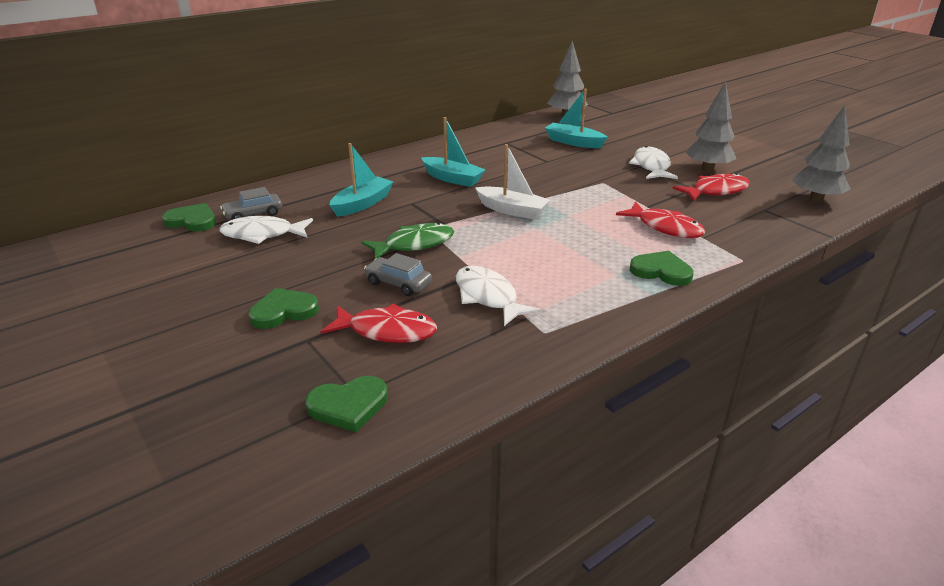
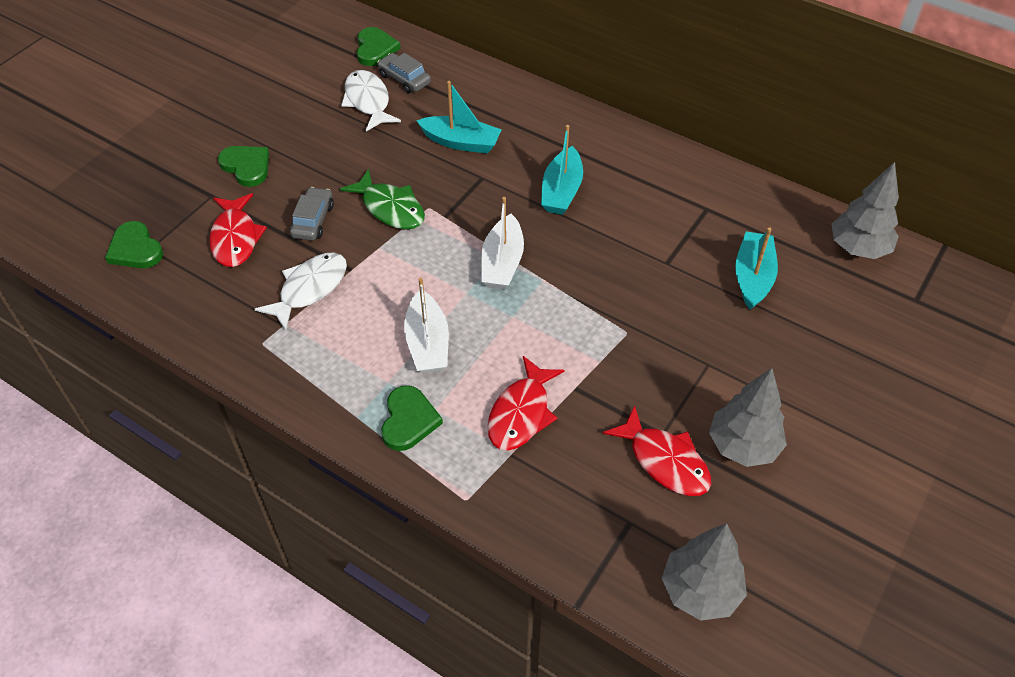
camera: 70 degrees right, 20 degrees up
white fish [629,146,678,179] -> none
none -> white boat [404,278,449,373]

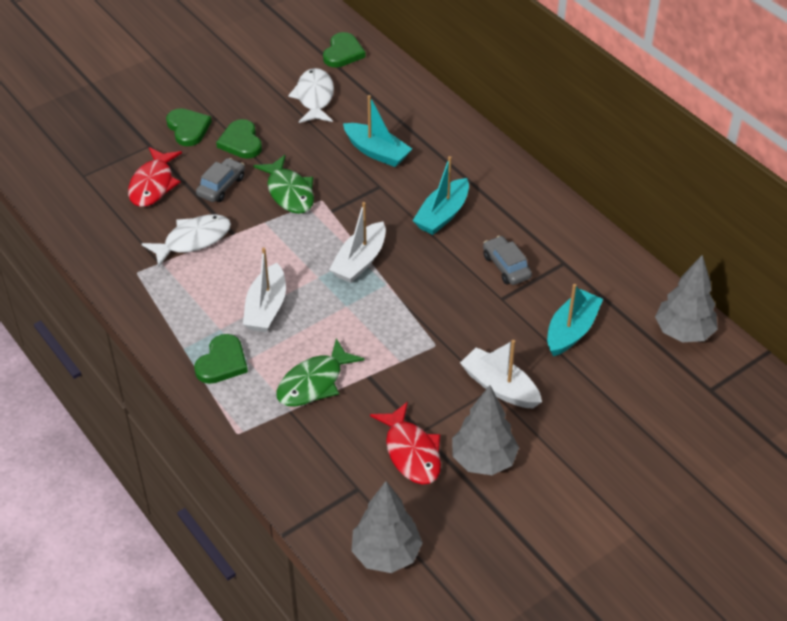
camera: 20 degrees right, 5 degrees down
green heart [105,221,163,268] -> green heart moved to [216,119,262,159]
grey car [377,53,431,93] -> grey car moved to [483,236,532,285]
red fish [487,356,565,451] -> green fish [276,338,364,407]
none -> white boat [460,340,542,408]

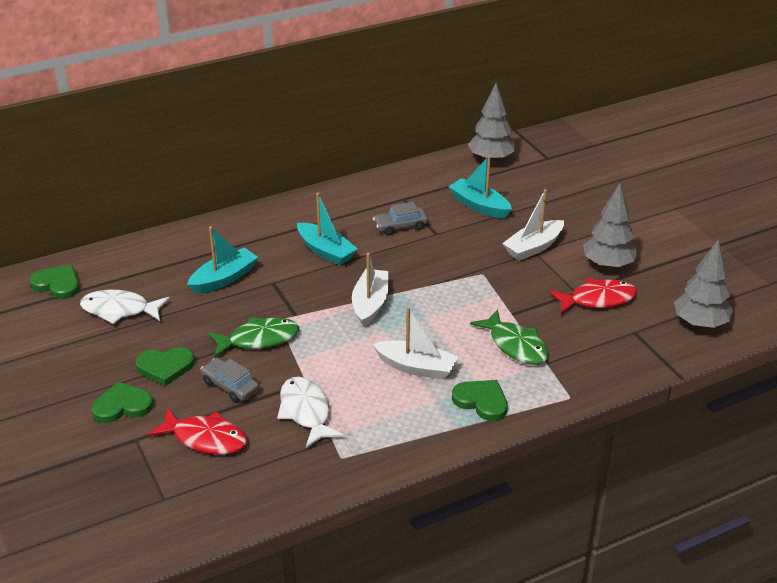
camera: 80 degrees left, 10 degrees down
white boat [329,202,386,283] -> white boat turned 120 degrees counterclockwise [352,253,388,327]

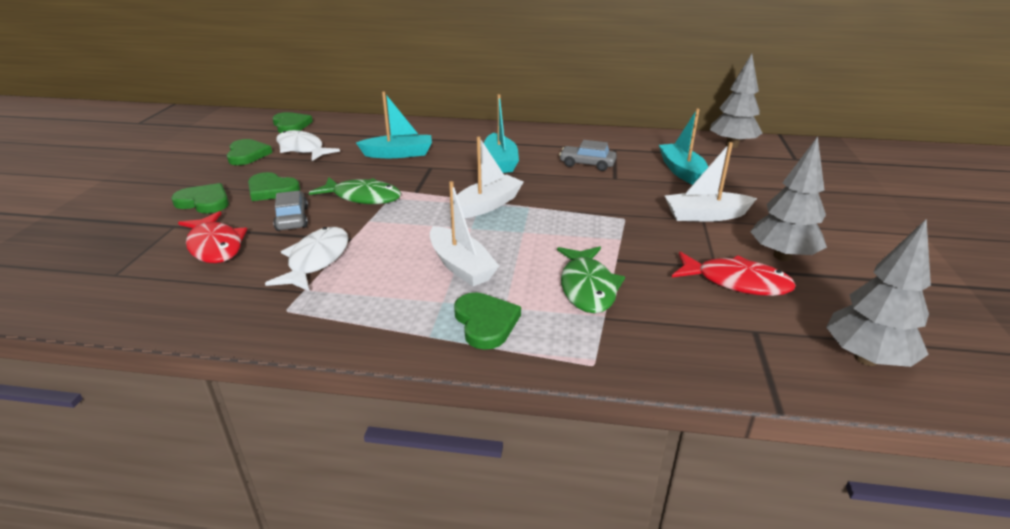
camera: 35 degrees right, 5 degrees down
none -> green heart [227,139,272,165]

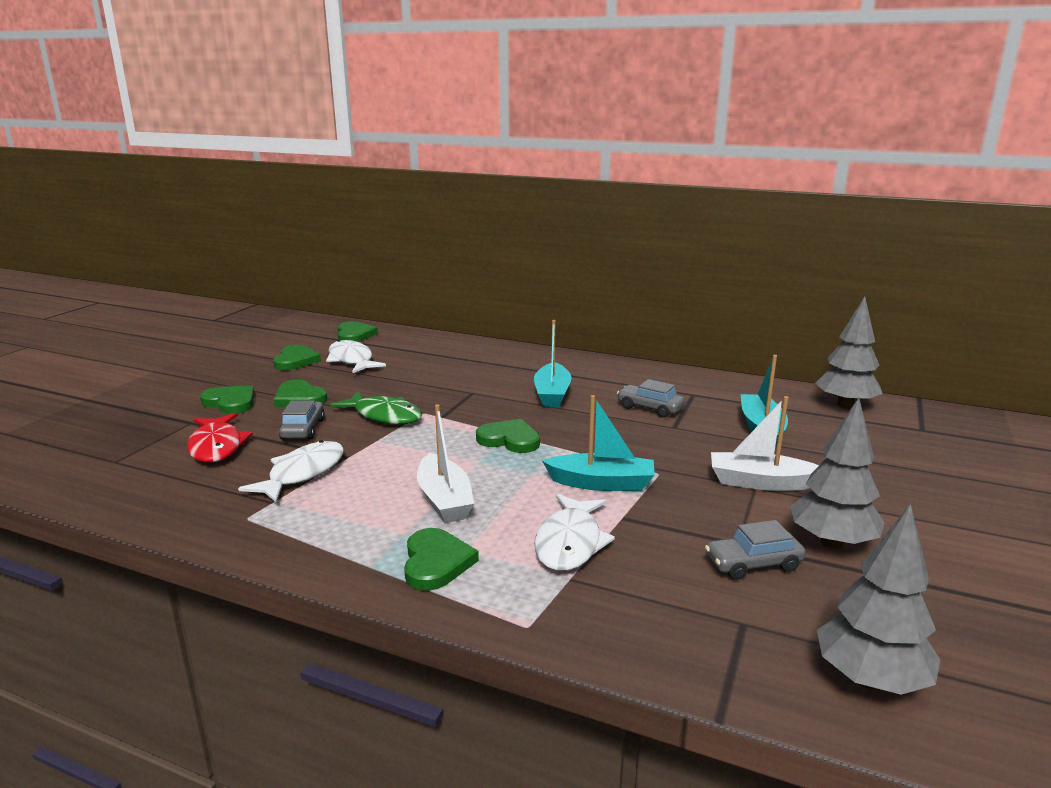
camera: 15 degrees right, 10 degrees down
turquoise boat [356,91,432,158] -> turquoise boat moved to [542,395,655,491]
white boat [457,136,524,218] -> green heart [476,419,540,453]
green fish [557,247,625,313] -> white fish [534,494,615,571]
red fish [672,252,796,296] -> grey car [705,520,806,580]

